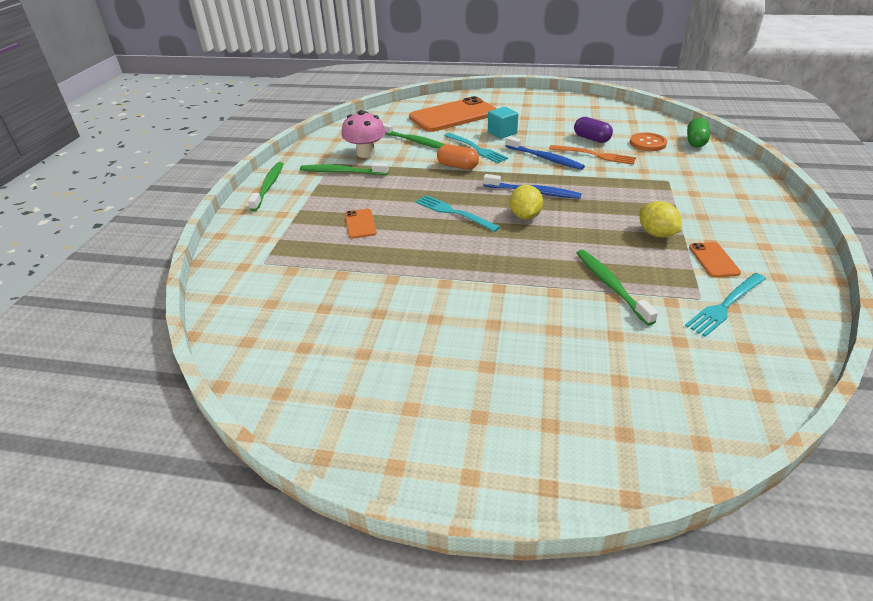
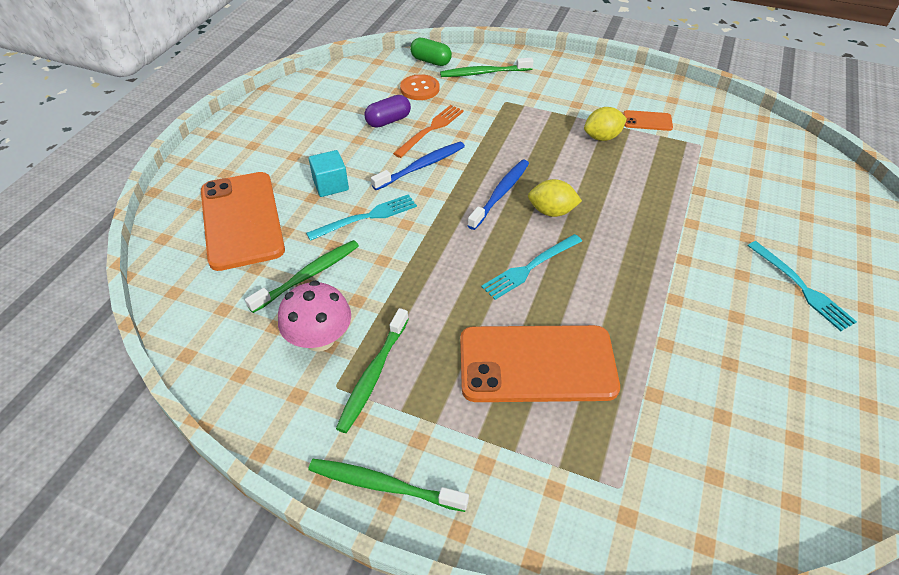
camera: 80 degrees left, 10 degrees up
orange phone [345,209,377,239] -> orange phone [460,325,620,402], size x2.29
orange capsule [437,144,479,170] -> none
green toothbrush [577,250,658,326] -> green toothbrush moved to [440,57,533,77]
turquoise fork [685,273,766,337] -> turquoise fork moved to [748,241,857,331]

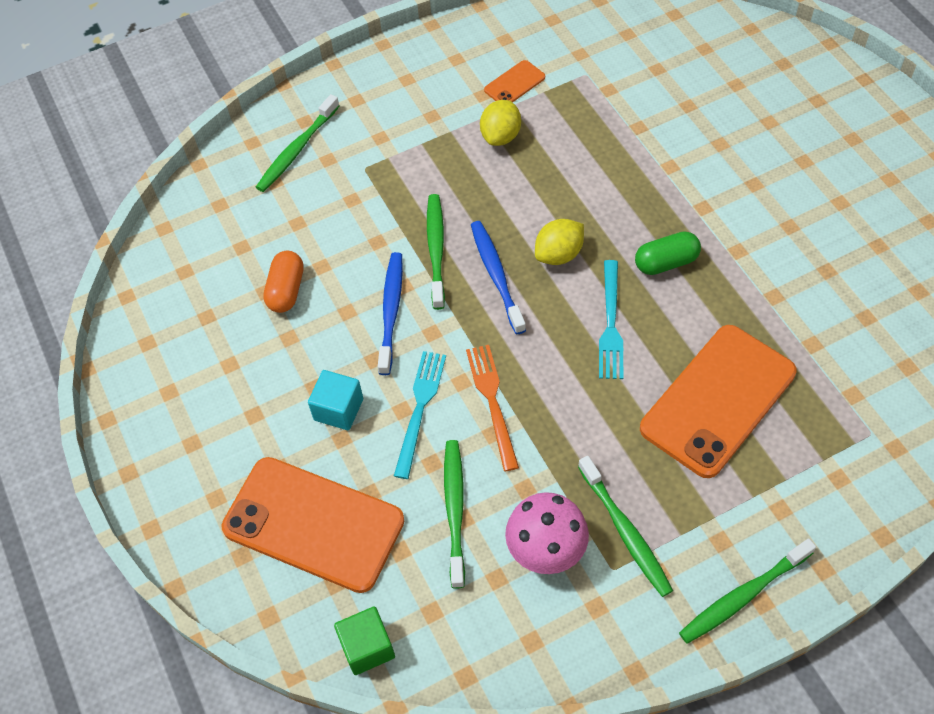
camera: 45 degrees left, 10 degrees up
purple capsule [365,95,411,128] -> orange capsule [263,251,304,313]
orange fork [393,105,464,158] -> orange fork moved to [466,345,519,471]
orange button [400,74,439,100] -> none
green capsule [410,38,452,66] -> green capsule moved to [635,231,701,275]
turquoise fork [748,241,857,331] -> none
none -> green cube [334,607,395,675]
none -> green toothbrush [427,194,445,310]

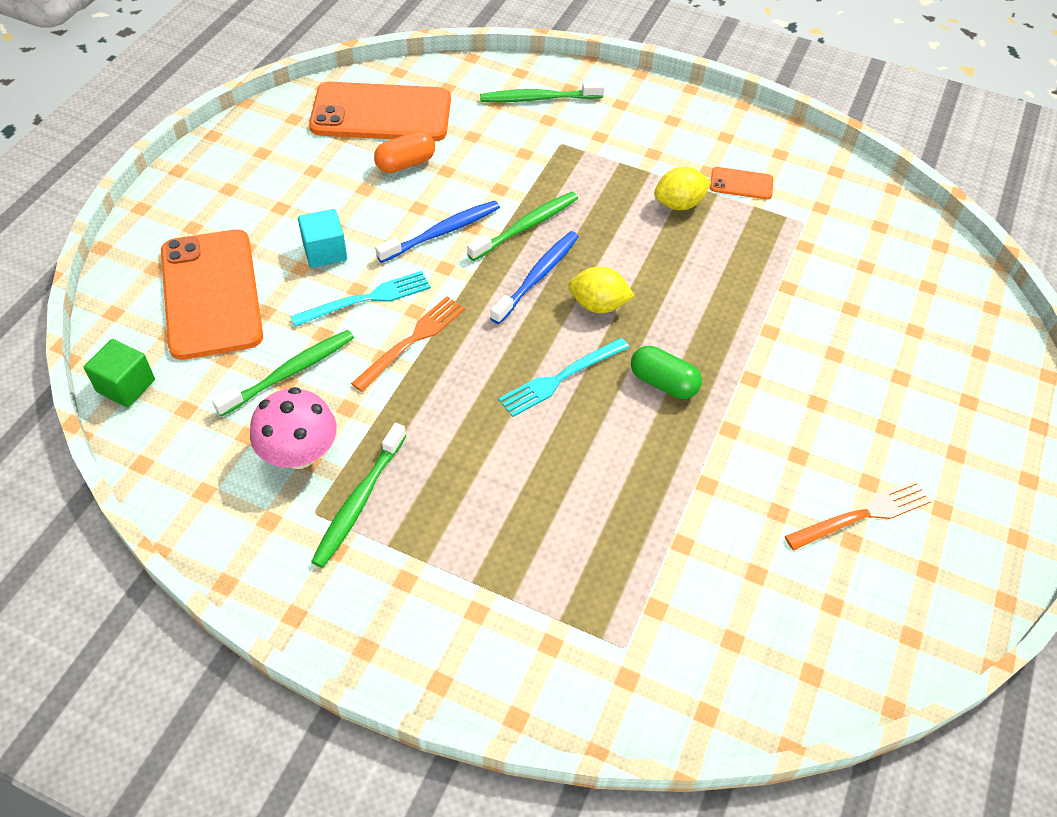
camera: 45 degrees right, 5 degrees down
orange phone [640,325,797,478] -> orange phone moved to [309,82,451,141]
green toothbrush [679,538,816,644] -> none
none -> orange fork [785,480,931,550]

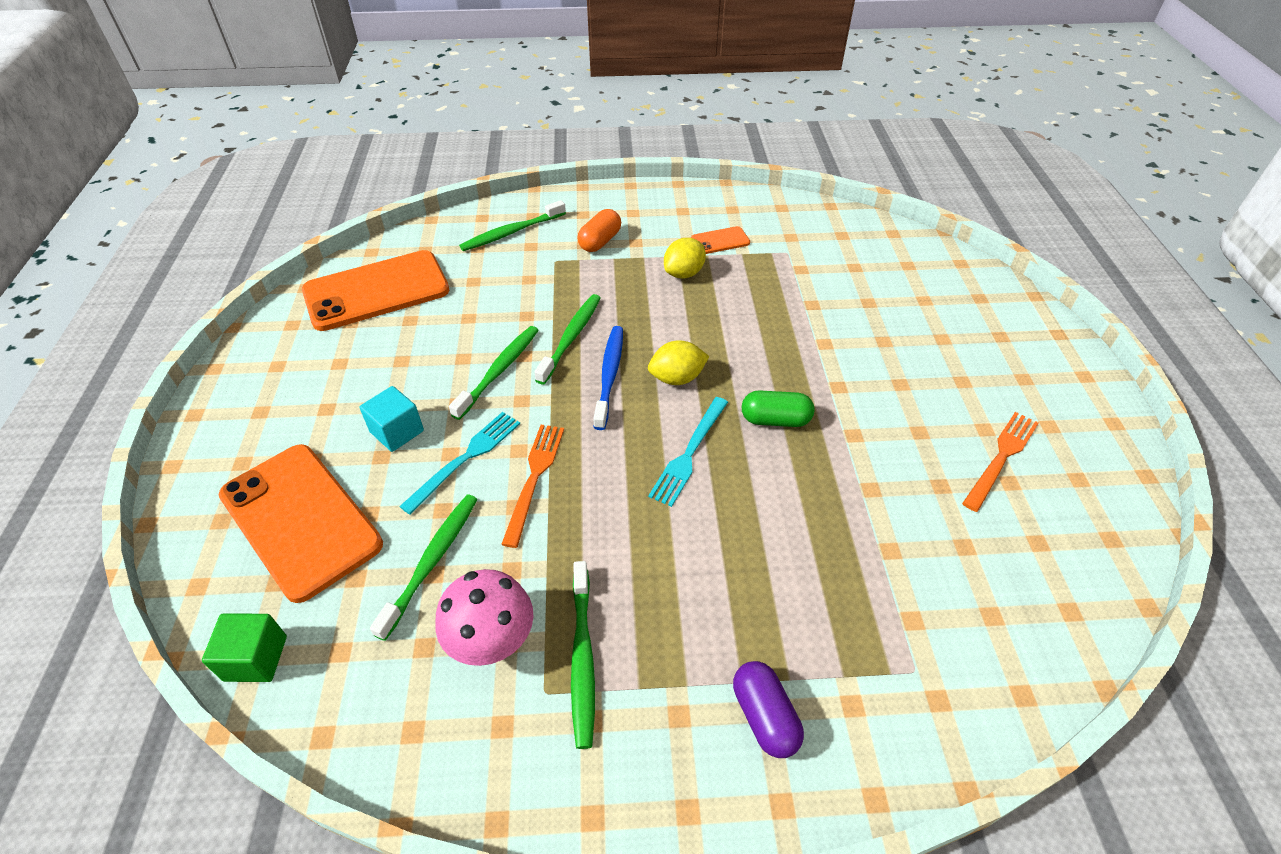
camera: 25 degrees left, 5 degrees down
orange capsule [374,131,435,173] -> orange capsule moved to [577,209,621,252]
blue toothbrush [375,200,500,263] -> green toothbrush [449,326,539,420]
none -> purple capsule [733,661,804,758]

